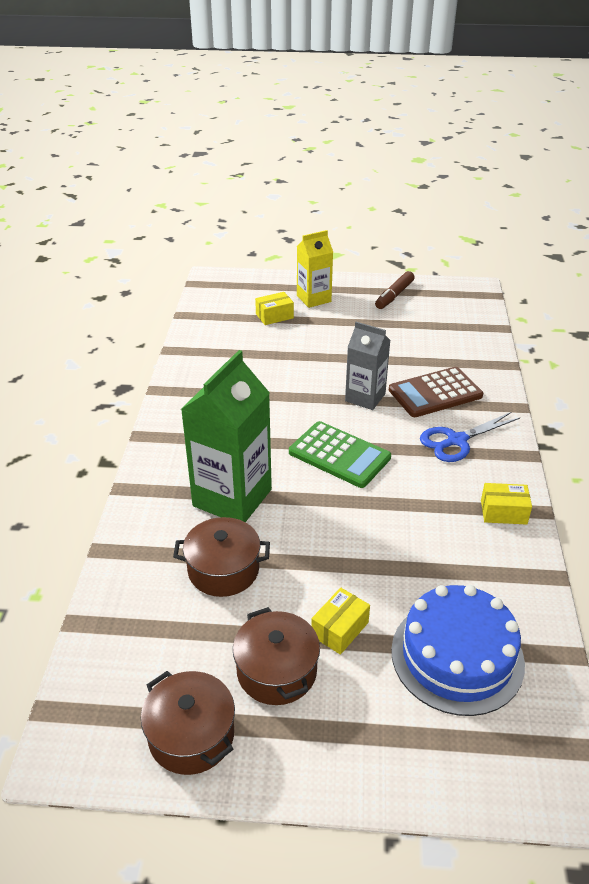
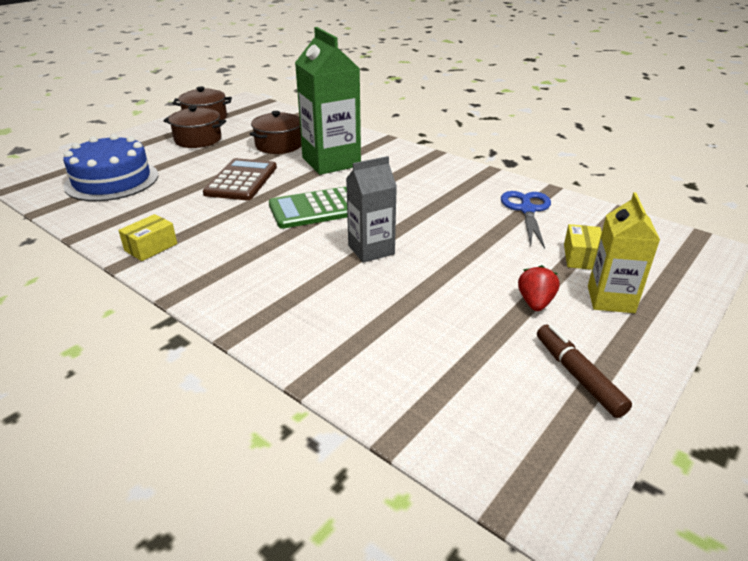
camera: 125 degrees right, 5 degrees down
yellow box [311,588,370,655] -> none
brown calculator [389,367,483,417] -> brown calculator moved to [203,158,277,200]
blue scissors [420,412,520,462] -> blue scissors moved to [501,191,551,249]
none -> red strawberry [518,265,560,311]

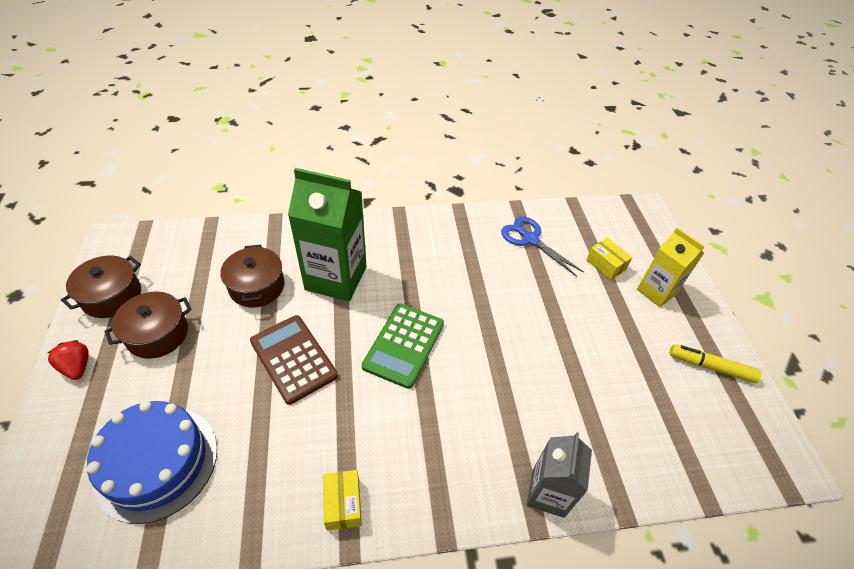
camera: 50 degrees left, 15 degrees up
grey carton [346,156,397,263] -> grey carton moved to [526,432,592,518]
red strawberry [518,265,560,311] -> red strawberry moved to [48,340,89,380]
brown marker [537,325,632,418] -> yellow marker [670,344,761,383]

